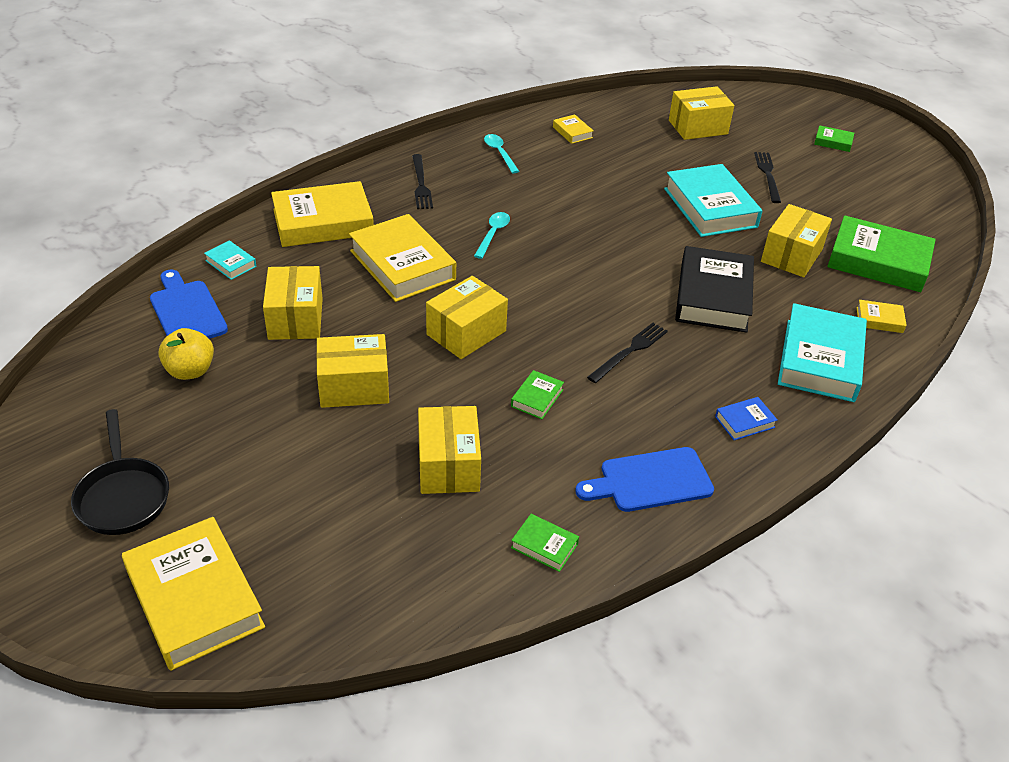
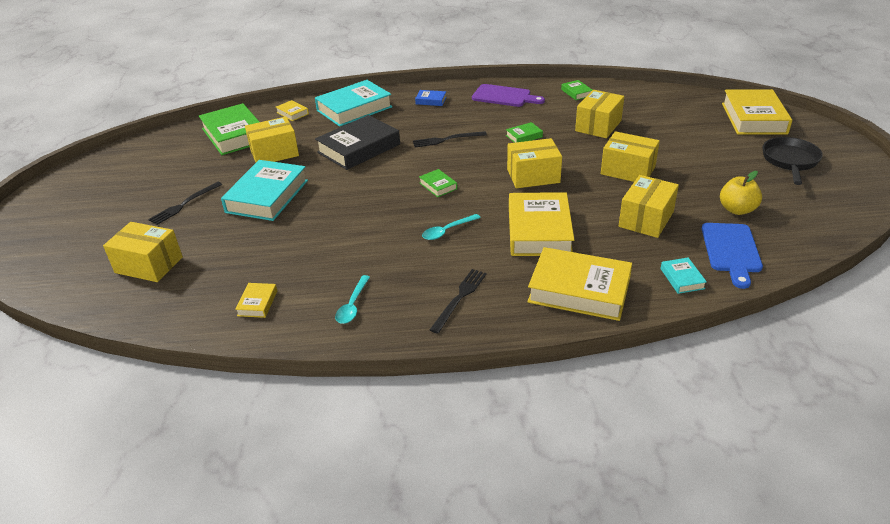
camera: 140 degrees left, 5 degrees down
blue cutting board [575,447,714,512] -> purple cutting board [472,84,545,107]
green book [814,125,854,152] -> green book moved to [419,169,457,197]

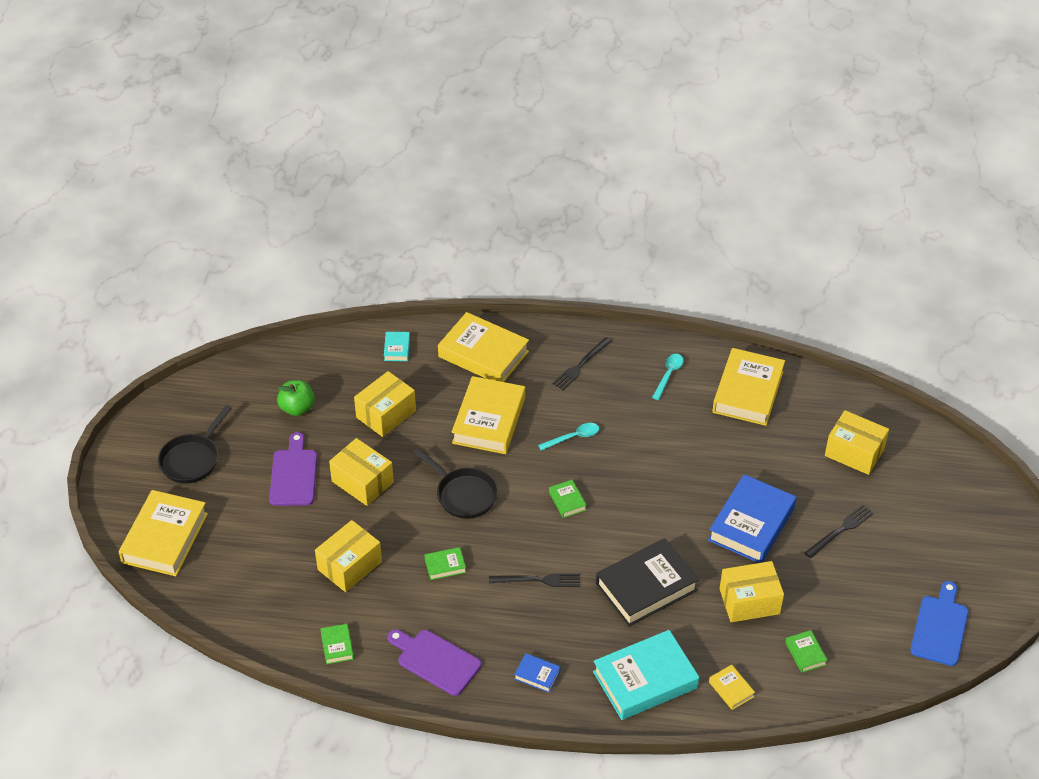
camera: 170 degrees left, 10 degrees up
green book [199,103,259,155] -> green book [785,630,828,673], size x0.45
turquoise book [221,160,308,221] -> blue book [708,474,796,563]
yellow book [235,283,277,318] -> yellow book [713,348,785,426], size x2.24
yellow box [507,138,562,188] -> black pan [414,448,498,519]
blue cutting board [702,223,763,289] -> blue cutting board moved to [910,581,969,666]
yellow apple [720,171,762,215] -> green apple [277,380,315,416]
none -> purple cutting board [269,432,317,506]

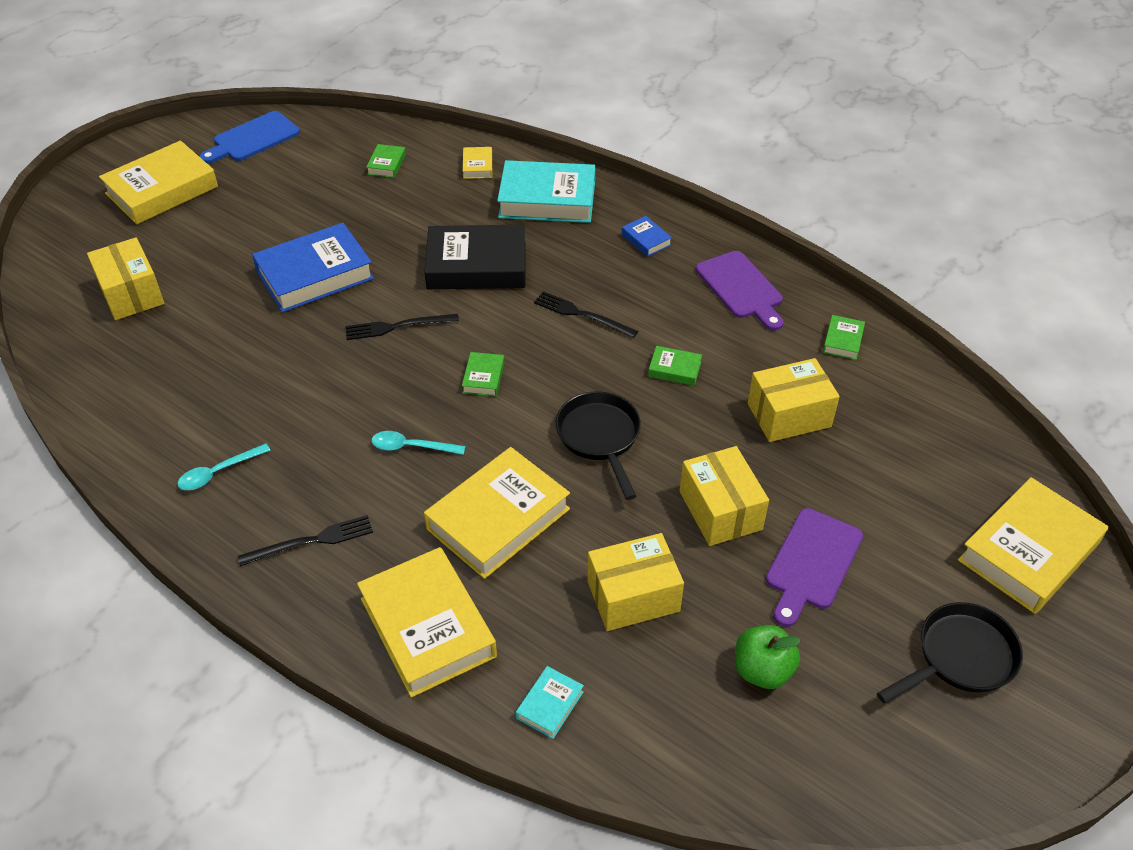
camera: 150 degrees left, 0 degrees up
yellow book [713,348,785,426] -> yellow book moved to [99,141,218,224]
yellow box [720,561,784,622] -> none
black fork [804,505,874,558] -> black fork moved to [345,314,459,340]

